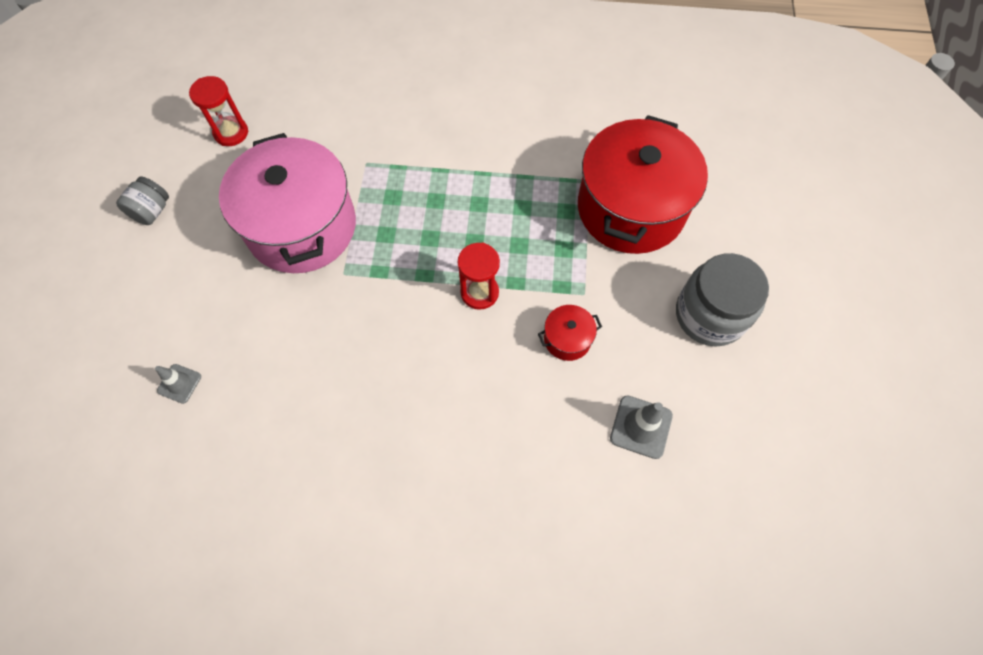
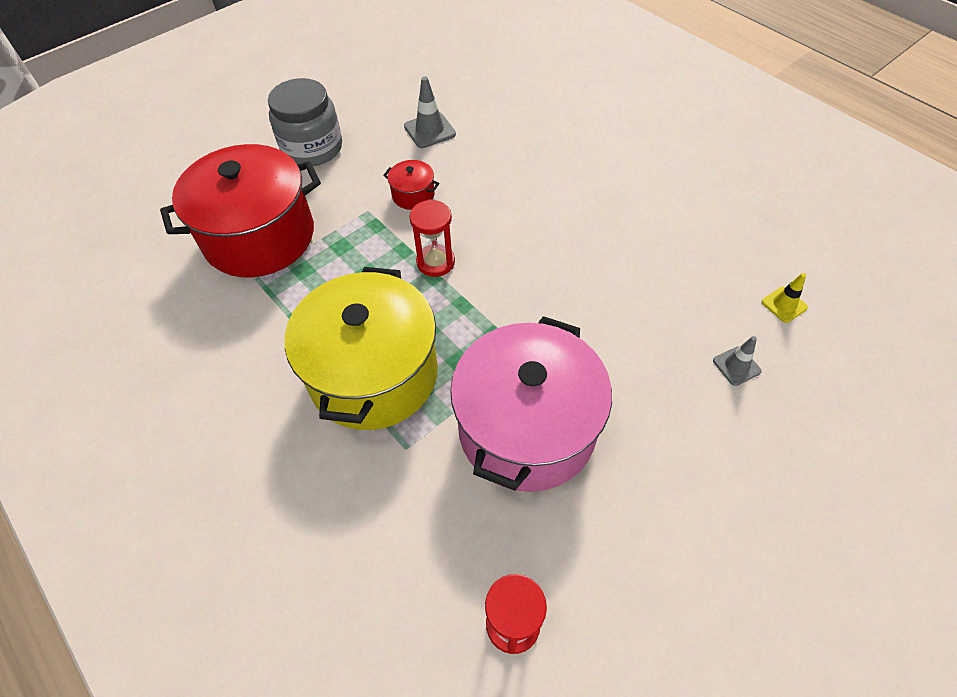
camera: 135 degrees left, 10 degrees down
grey jar [116,176,169,225] -> none
none -> yellow pot [285,267,438,430]
none -> yellow traffic cone [762,273,808,323]

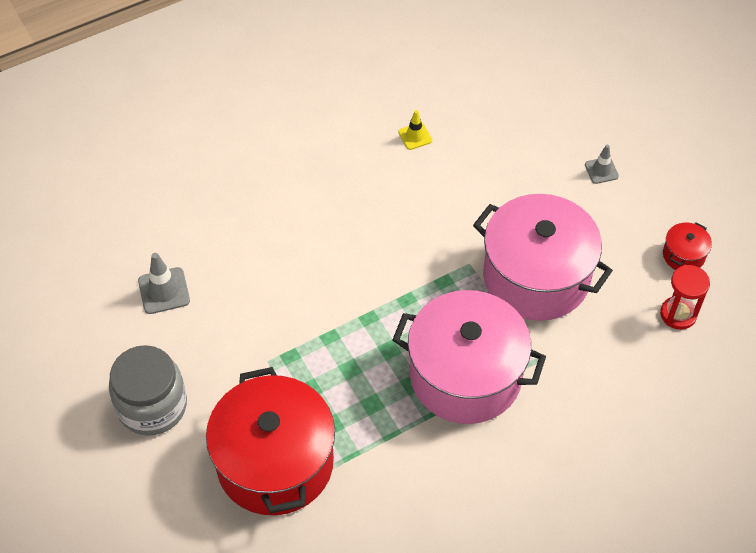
camera: 80 degrees left, 0 degrees up
yellow pot [285,267,438,430] -> pink pot [393,290,546,424]
red pot [383,160,439,210] -> red pot moved to [663,222,712,270]
red hourglass [409,199,455,277] -> none
grey traffic cone [713,336,762,386] -> grey traffic cone moved to [585,145,619,184]
yellow traffic cone [762,273,808,323] -> yellow traffic cone moved to [398,110,432,150]

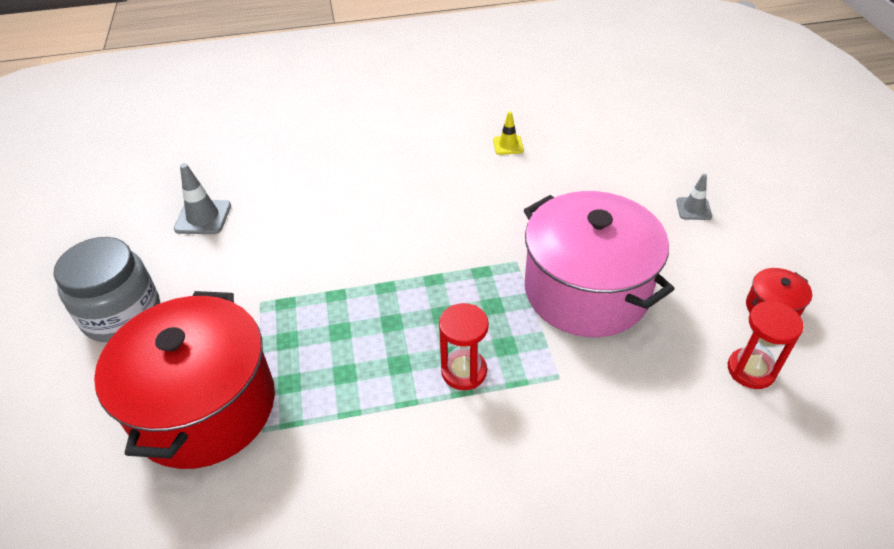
camera: 20 degrees right, 10 degrees down
pink pot [393,290,546,424] -> red hourglass [439,303,489,390]

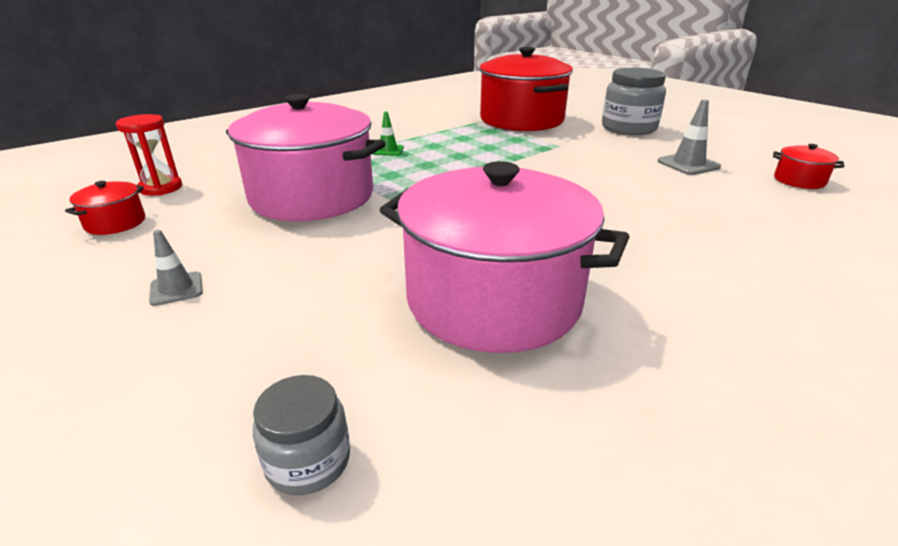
camera: 150 degrees right, 15 degrees down
red hourglass [439,303,489,390] -> green traffic cone [373,112,404,156]
yellow traffic cone [493,111,524,155] -> pink pot [380,161,629,353]
none -> grey jar [253,375,350,495]
none -> red pot [773,144,844,189]

